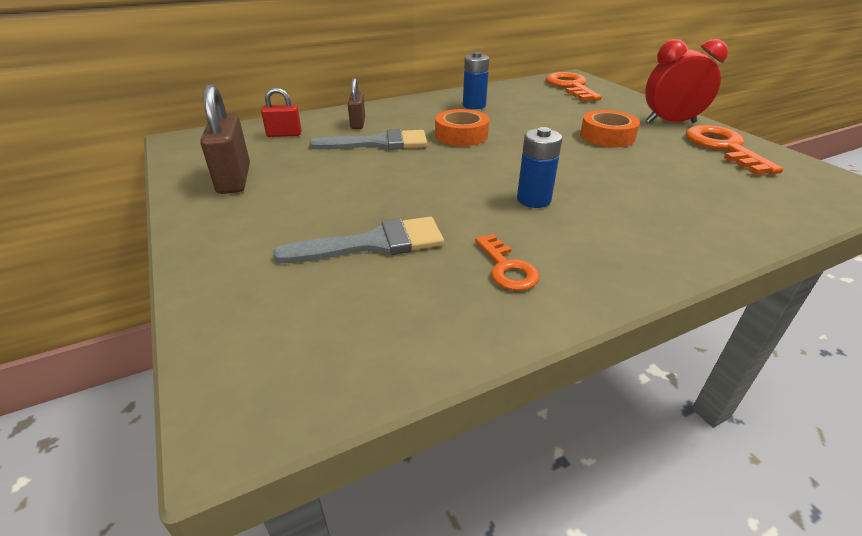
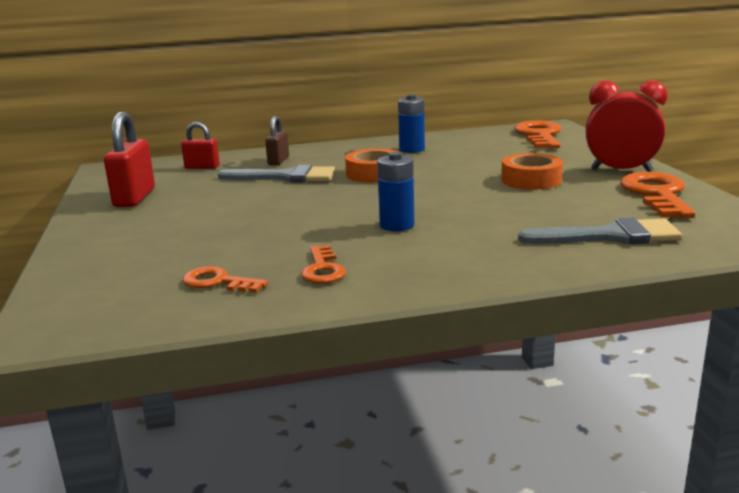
camera: 15 degrees right, 15 degrees down
brown padlock [200,84,250,194] -> red padlock [104,112,155,207]
grey brush [273,217,444,263] -> grey brush moved to [518,218,682,244]
none -> orange key [183,266,268,293]

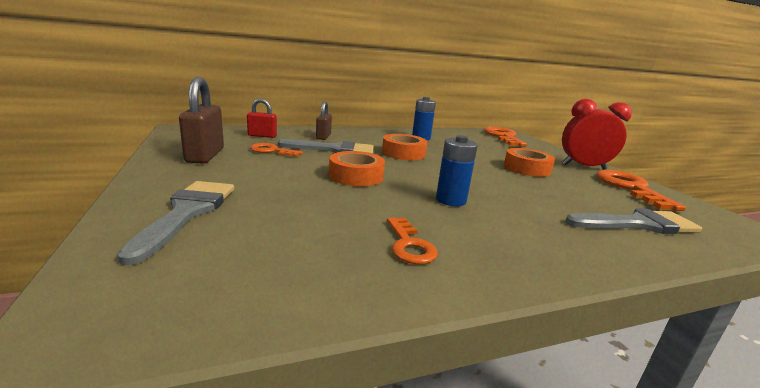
camera: 10 degrees left, 0 degrees up
red padlock [104,112,155,207] -> brown padlock [179,77,224,164]
orange key [183,266,268,293] -> orange key moved to [250,143,303,157]
none -> grey brush [117,181,234,265]
none -> orange tape [329,151,385,186]

